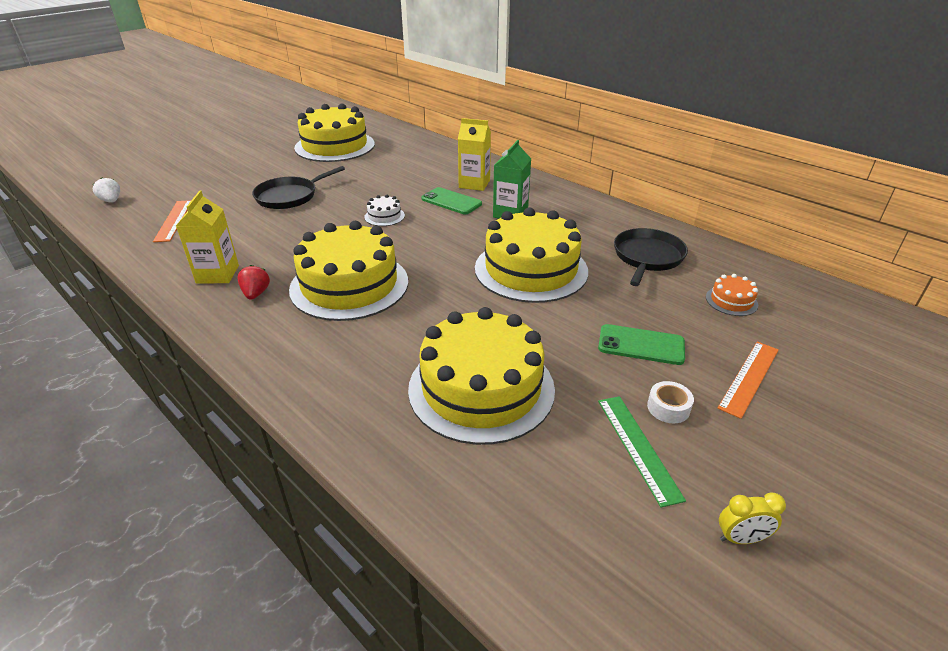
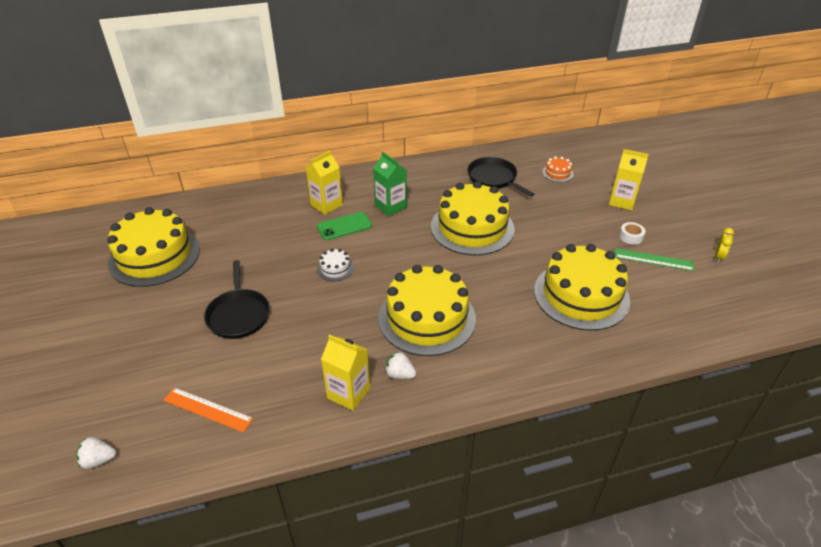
camera: 60 degrees left, 5 degrees up
red strawberry [237,265,270,300] -> white strawberry [385,351,416,379]
green phone [598,324,685,365] -> none
orange ruler [718,342,779,419] -> yellow carton [609,149,649,210]

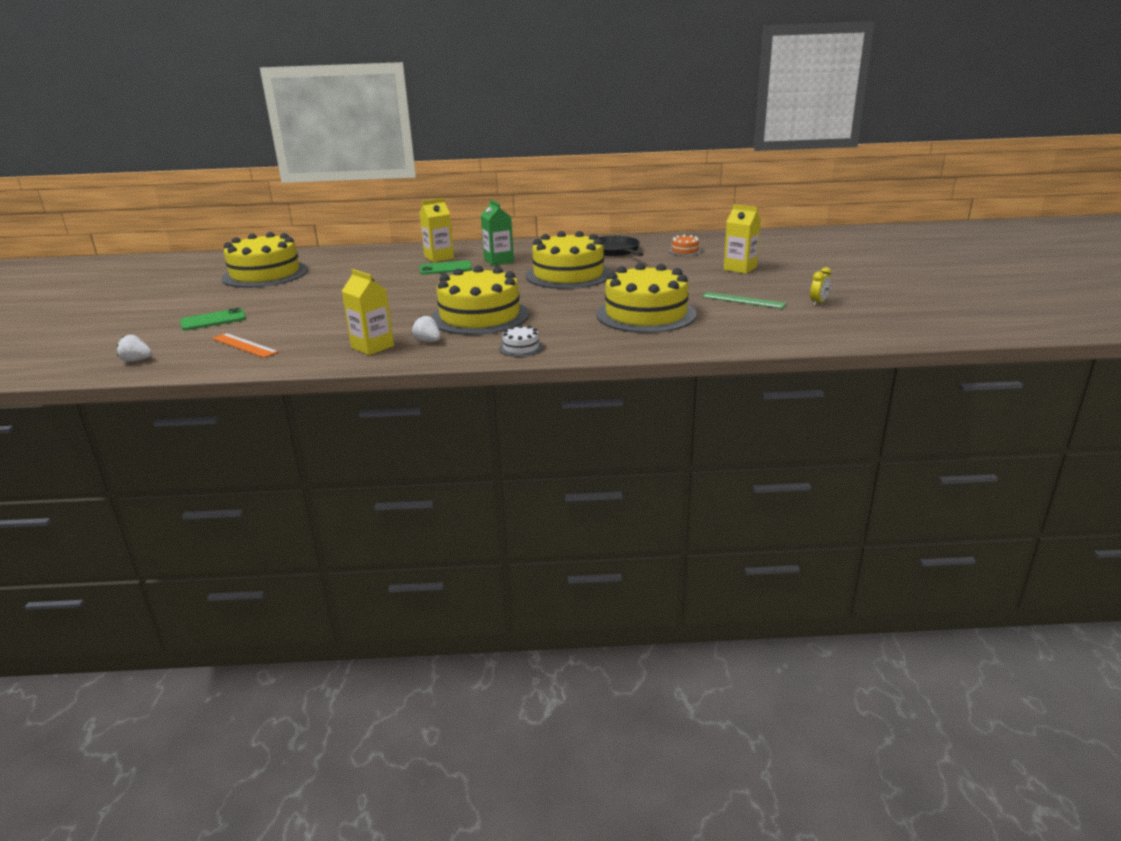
camera: 15 degrees right, 15 degrees down
black pan [204,260,270,339] -> none
white cake [317,249,354,281] -> white cake moved to [499,325,543,357]
white tape [619,222,646,245] -> none
none -> green phone [180,308,246,330]

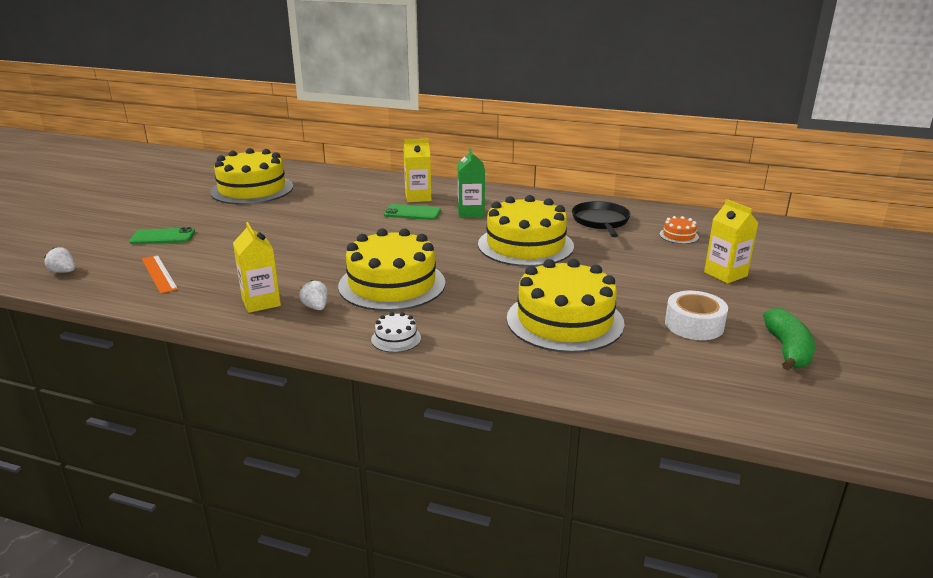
camera: 20 degrees right, 0 degrees up
green ruler [702,292,787,309] -> white tape [665,291,728,340]
yellow clock [810,267,831,306] -> green banana [763,308,815,370]

